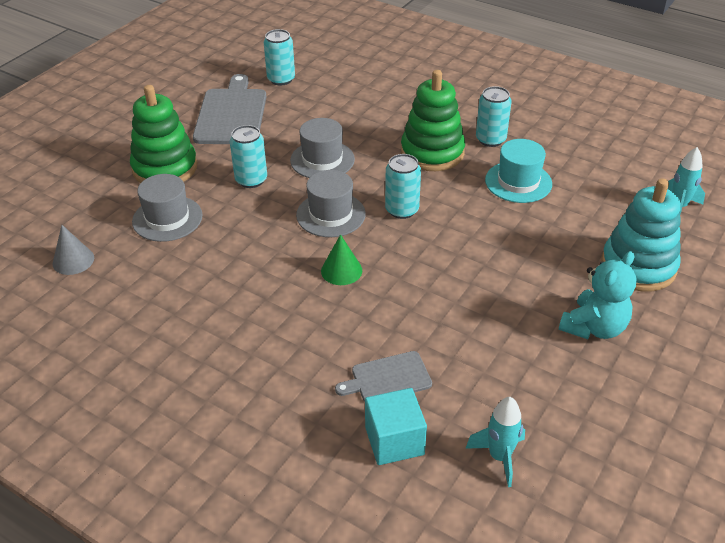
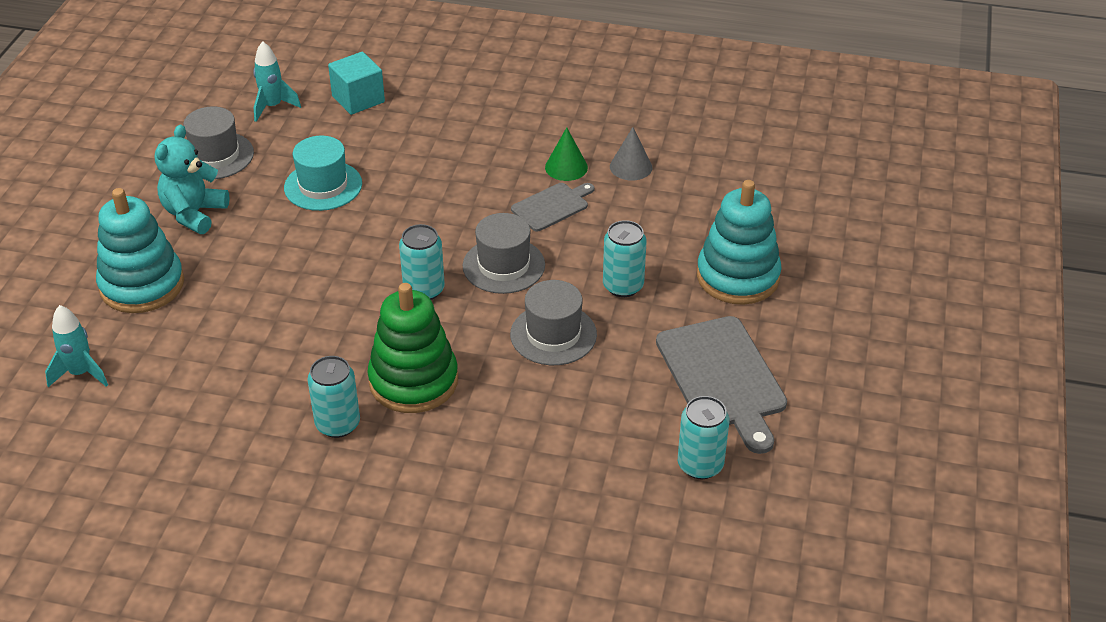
camera: 160 degrees right, 0 degrees up
grey cone [53,225,94,275] -> grey cone moved to [610,127,653,180]
green stacking toy [130,85,197,183] -> turquoise stacking toy [697,180,782,305]
grey hat [132,174,203,242] -> grey hat moved to [183,107,254,179]
green cone [321,234,362,285] -> green cone moved to [545,127,588,181]
grey cutting board [335,351,432,402] -> grey cutting board moved to [511,183,594,232]
turquoise hat [485,139,552,203] -> turquoise hat moved to [284,136,362,211]

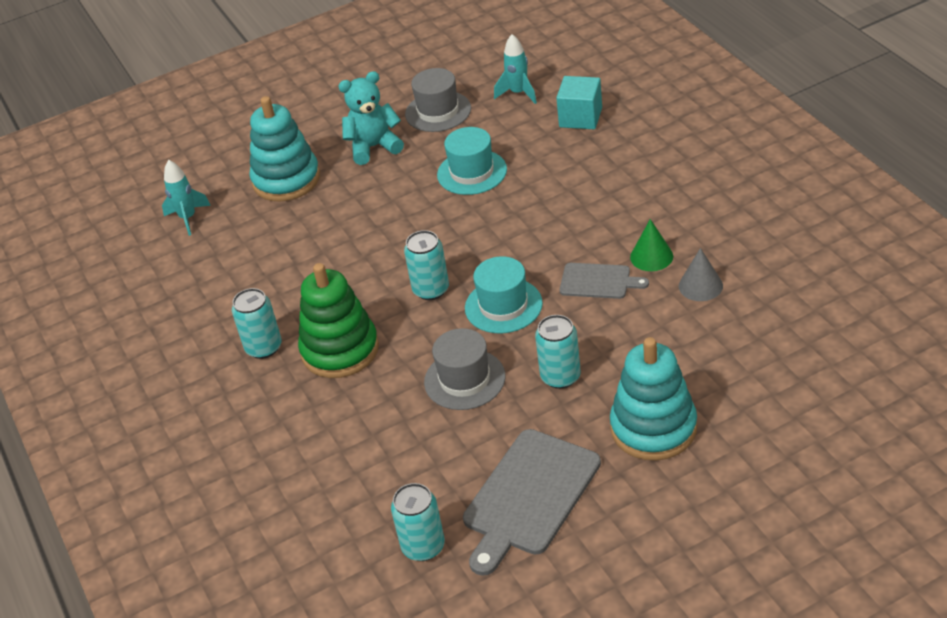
camera: 55 degrees right, 0 degrees up
grey hat [463,213,545,294] -> turquoise hat [465,256,543,333]

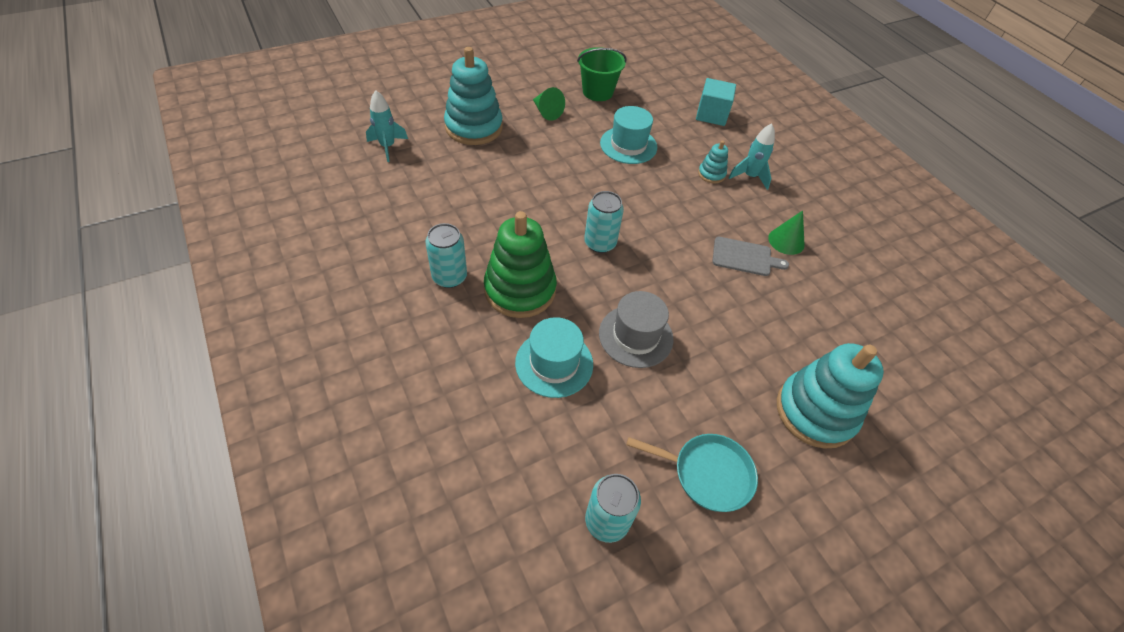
camera: 10 degrees left, 10 degrees up
turquoise teddy bear [339,71,404,165] -> green cone [533,87,565,121]
grey hat [405,68,471,132] -> green bucket [577,47,627,101]
grey cutting board [463,429,601,576] -> turquoise pan [626,434,758,512]
turquoise hat [465,256,543,333] -> turquoise hat moved to [515,317,593,398]
turquoise rocket [494,34,537,104] -> turquoise rocket moved to [728,124,775,190]
turquoise can [535,315,581,389] -> none
grey cone [679,248,723,301] -> none
none -> turquoise stacking toy [698,140,728,184]

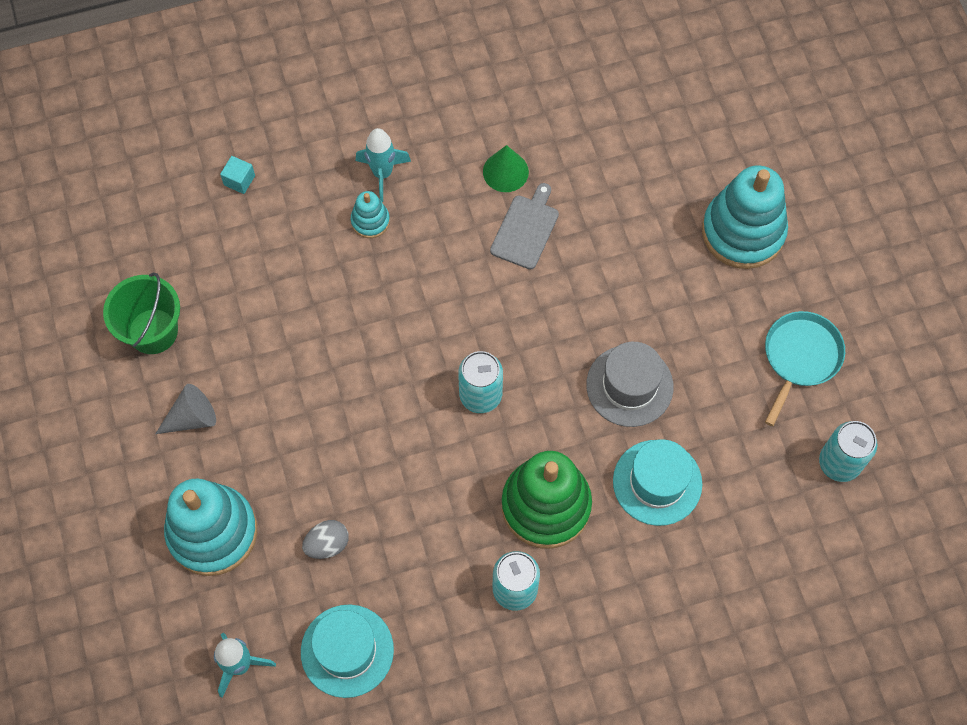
camera: 75 degrees left, 15 degrees up
green cone [533,87,565,121] -> grey cone [155,384,216,434]
turquoise hat [600,106,657,164] -> turquoise hat moved to [301,605,394,698]
turquoise cube [696,78,736,126] -> turquoise cube [220,156,255,194], size x0.53
none -> grey egg [302,520,349,559]

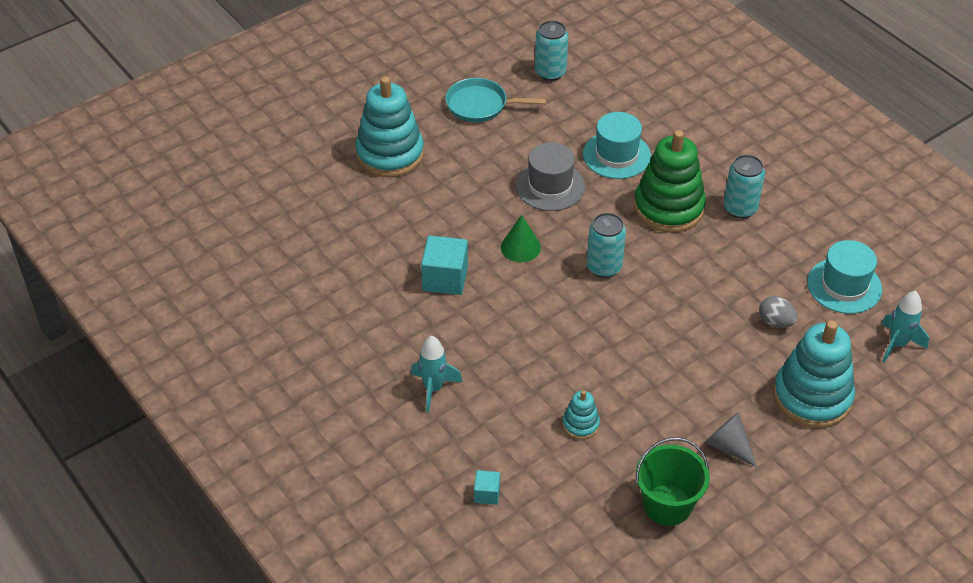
camera: 110 degrees left, 20 degrees down
turquoise stacking toy [351,191,390,238] -> turquoise stacking toy moved to [562,390,600,439]
green cone [483,145,529,192] -> green cone moved to [501,215,541,262]
grey cutting board [490,183,559,269] -> turquoise cube [421,236,468,295]

